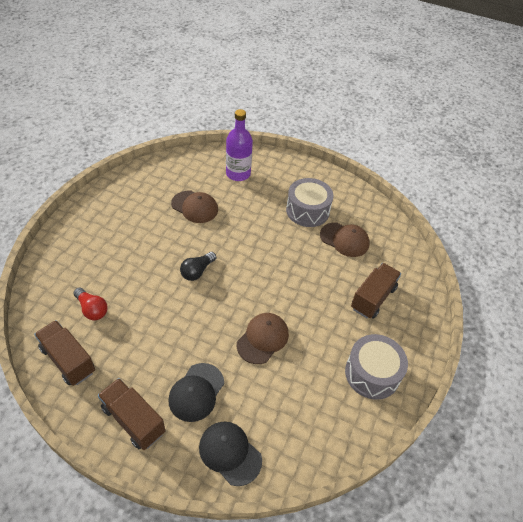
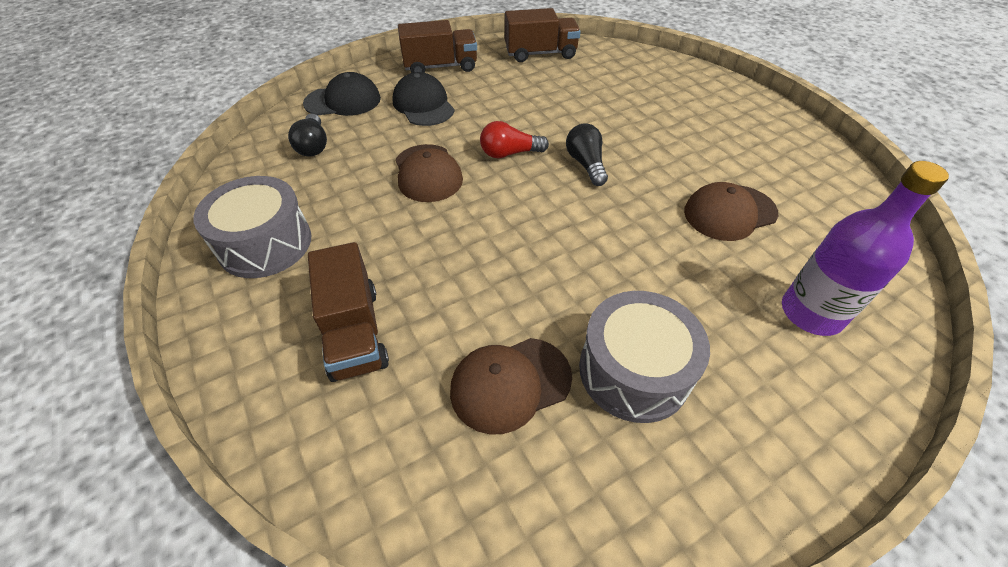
camera: 130 degrees right, 0 degrees up
red light bulb [74,288,108,320] -> red light bulb moved to [480,121,549,158]
none -> black light bulb [288,114,327,156]

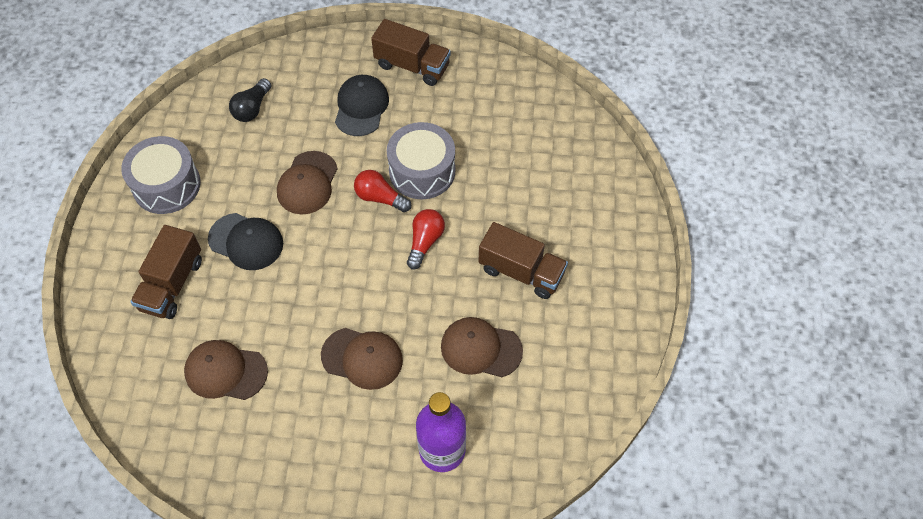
camera: 35 degrees right, 10 degrees up
black cap [303,72,381,116] -> black cap moved to [208,213,283,270]
brown truck [505,8,581,62] -> brown truck moved to [478,222,568,299]
black light bulb [566,123,608,186] -> red light bulb [407,209,445,269]
grey drum [579,291,710,423] -> grey drum moved to [387,122,455,199]
none -> brown cap [321,328,403,390]

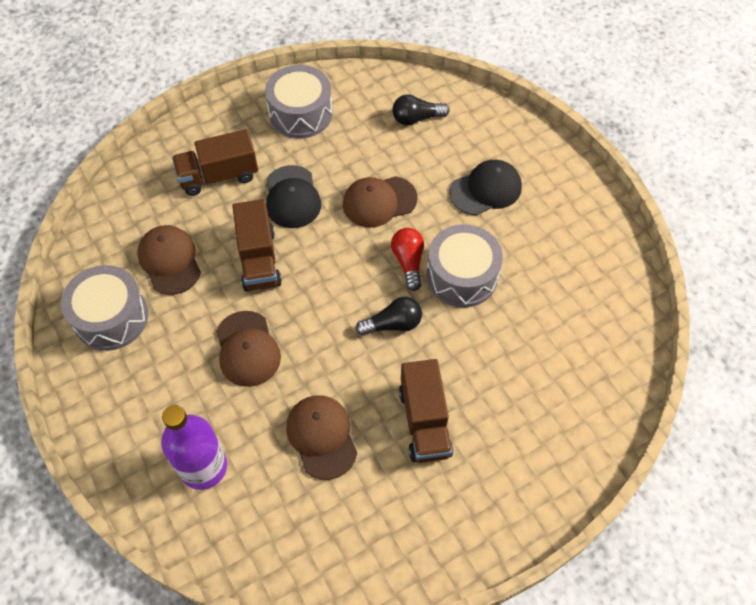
camera: 55 degrees right, 0 degrees up
brown truck [371,19,451,86] -> brown truck moved to [232,199,282,291]
red light bulb [407,209,445,269] -> black light bulb [356,297,422,336]
none -> grey drum [61,265,148,351]

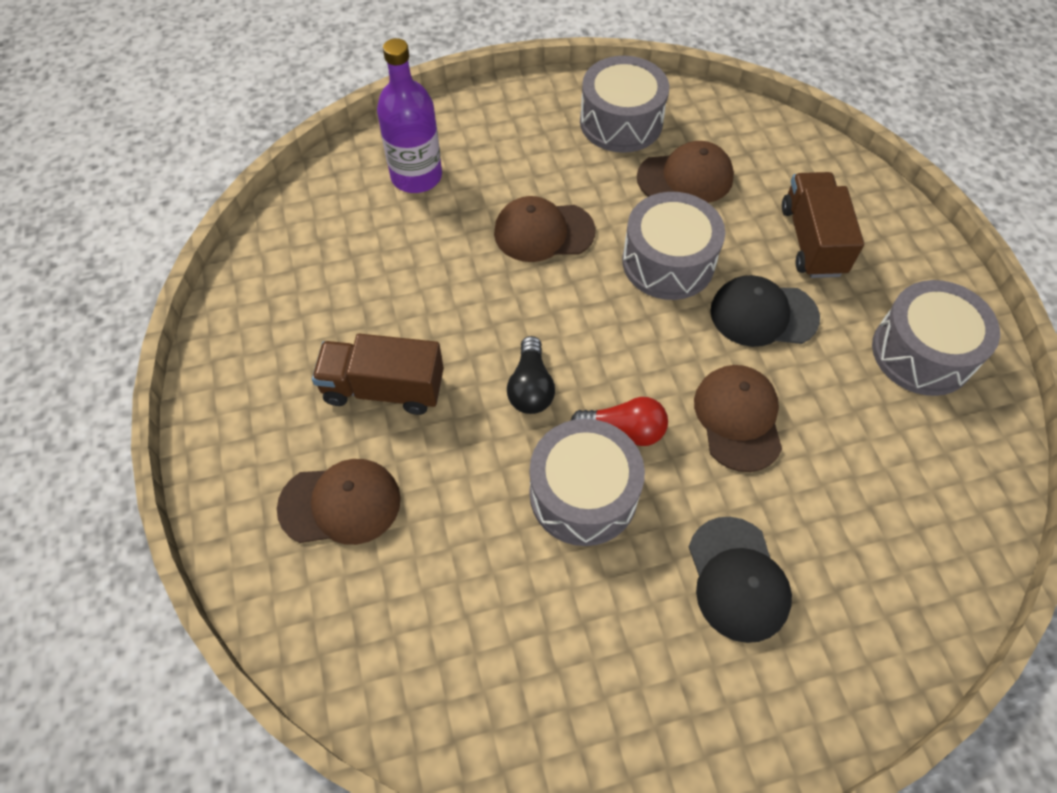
camera: 105 degrees right, 0 degrees up
brown truck [232,199,282,291] -> grey drum [622,192,725,300]
brown cap [286,395,357,480] -> brown cap moved to [277,459,401,545]
black light bulb [392,95,450,125] -> none

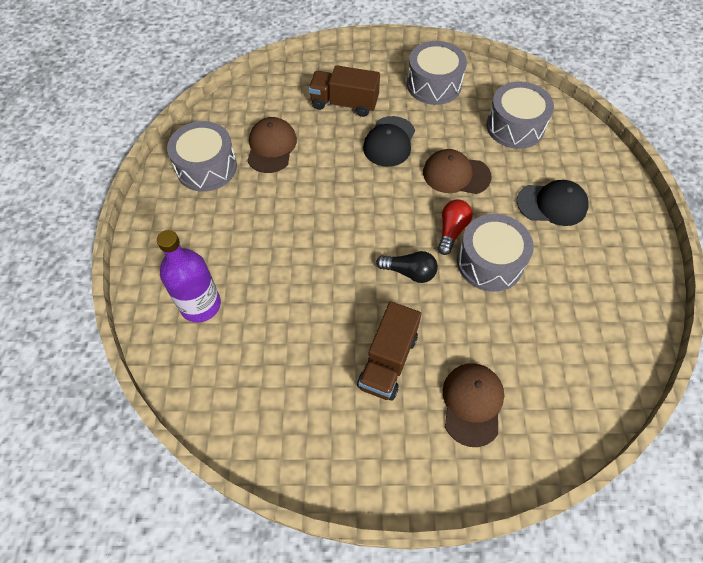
camera: 75 degrees left, 0 degrees up
brown cap [494,196,595,262] -> none
grey drum [622,192,725,300] -> grey drum moved to [486,81,554,149]

